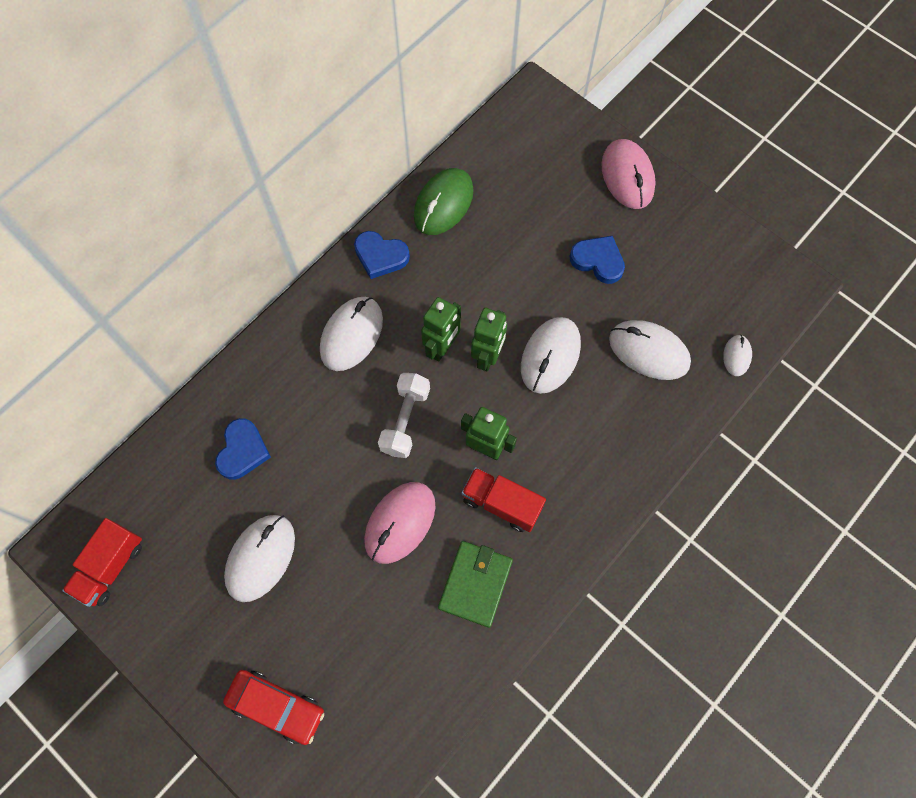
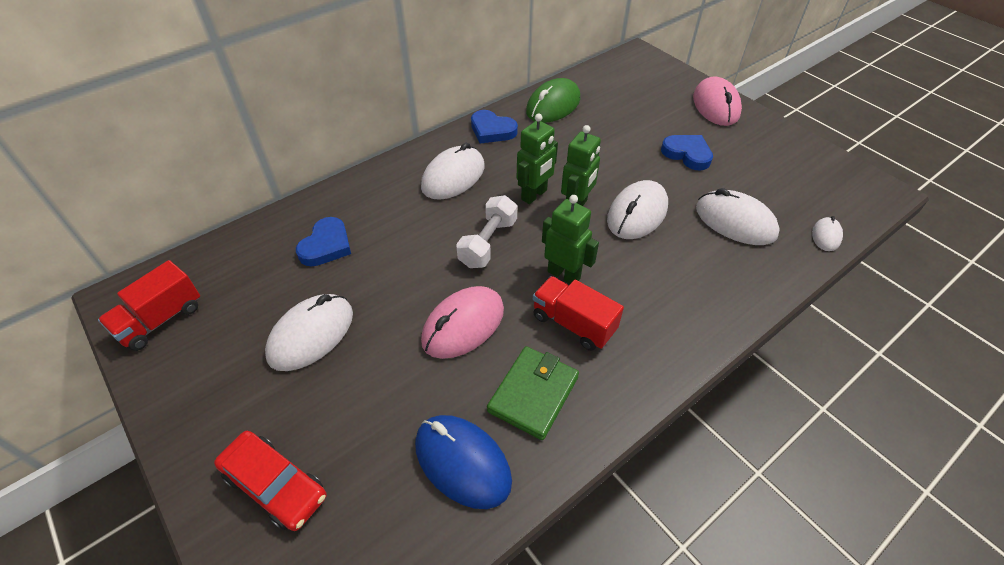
camera: 10 degrees right, 20 degrees down
none -> blue mouse [415,415,512,509]

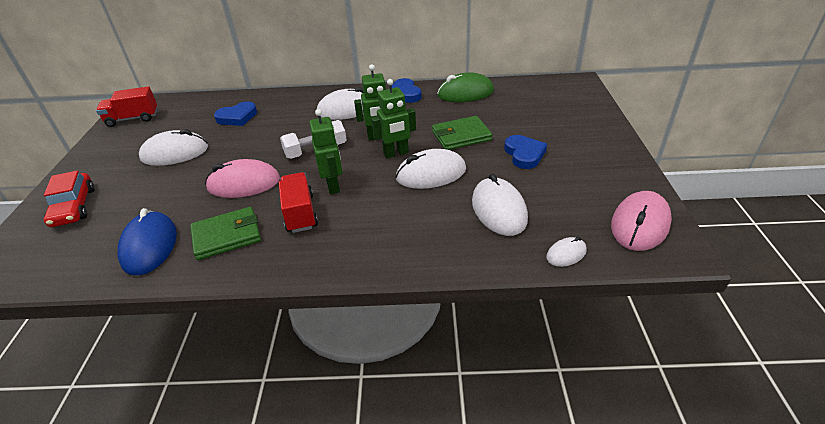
camera: 40 degrees right, 10 degrees down
pink mouse [693,76,742,126] -> pink mouse moved to [611,191,672,251]
none -> green wallet [432,116,492,150]

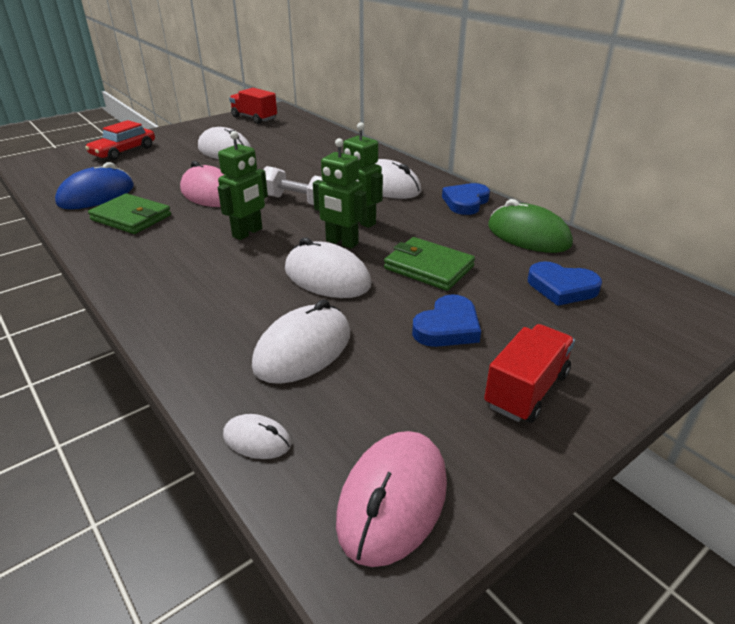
camera: 50 degrees right, 5 degrees down
blue heart [214,101,257,126] -> blue heart moved to [528,261,602,306]
red truck [279,172,318,233] -> red truck moved to [484,324,575,423]
pink mouse [611,191,672,251] -> pink mouse turned 60 degrees counterclockwise [336,431,447,567]

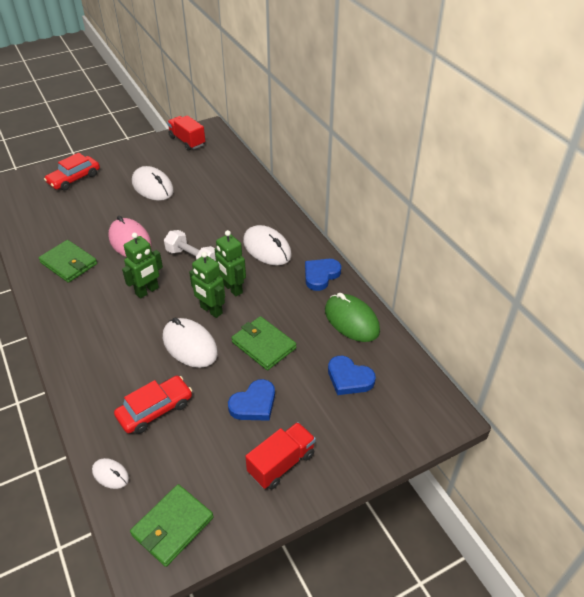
camera: 10 degrees right, 10 degrees up
blue mouse [55,162,134,209] -> none
white mouse [252,299,350,384] -> red car [114,376,192,434]
pink mouse [336,431,447,567] -> green wallet [130,484,214,567]

